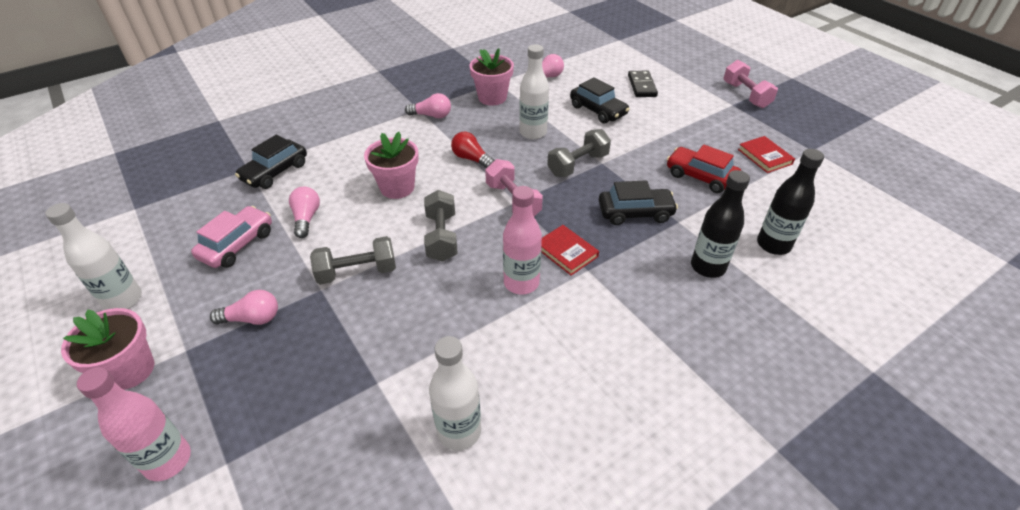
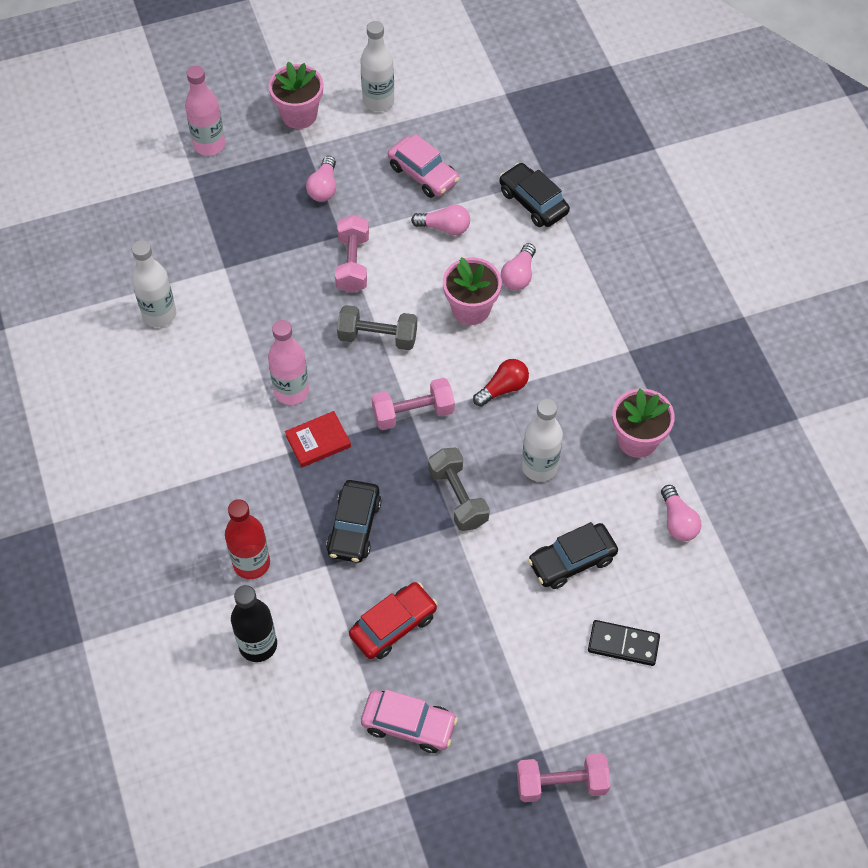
camera: 105 degrees right, 15 degrees up
grey dumbbell [310,236,396,285] -> pink dumbbell [335,215,369,293]
pink light bulb [405,93,451,118] -> pink light bulb moved to [501,243,536,290]
black bottle [691,170,750,278] -> red bottle [225,499,270,579]
red book [738,136,795,173] -> pink car [361,689,458,753]

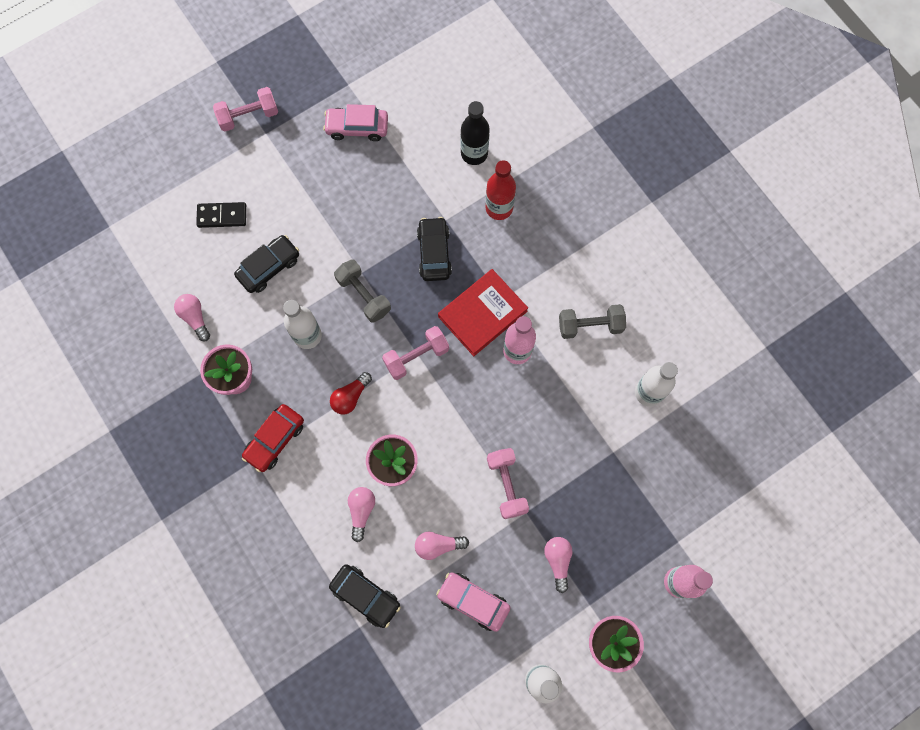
camera: 165 degrees right, 15 degrees up
red book [285,411,351,467] -> red book [438,269,528,356], size x1.69
grey dumbbell [337,305,417,350] -> grey dumbbell moved to [559,304,626,339]
red car [349,582,437,659] -> red car moved to [242,404,304,472]

